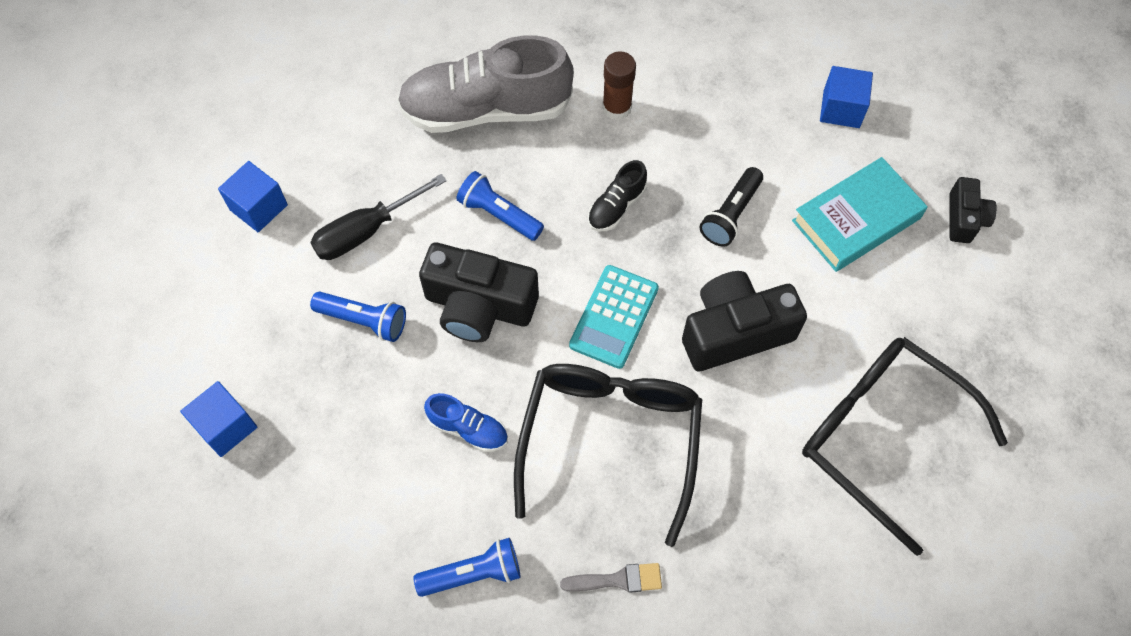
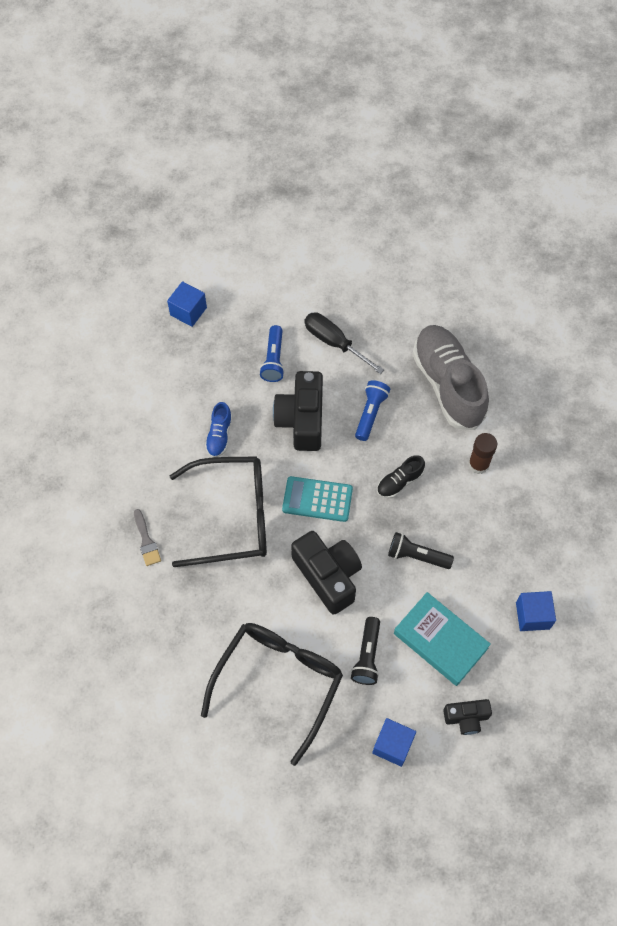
camera: 75 degrees right, 0 degrees up
blue cube [218,161,288,232] -> blue cube moved to [372,718,416,767]
blue flashlight [413,538,521,597] -> none
black shoe [588,160,647,231] -> black shoe turned 60 degrees counterclockwise [377,455,425,499]
none -> black flashlight [351,617,380,685]

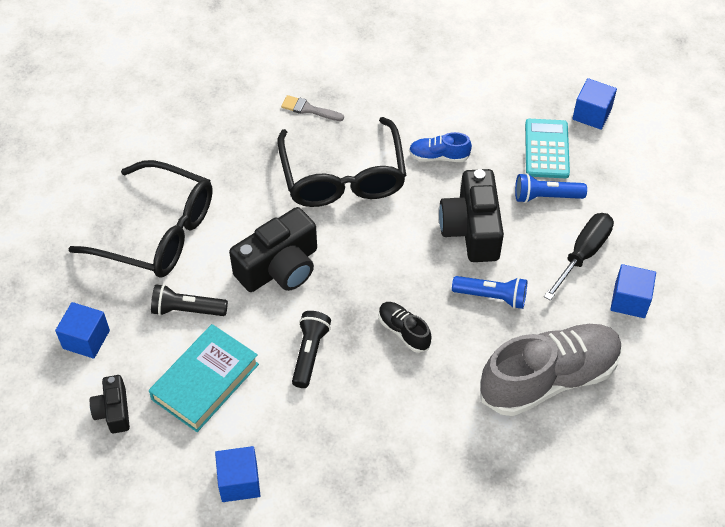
camera: 85 degrees right, 10 degrees down
grey brush [134,509,161,566] -> grey brush turned 45 degrees clockwise [281,95,344,121]
black camera [273,371,323,451] -> black camera turned 90 degrees counterclockwise [439,169,504,262]
turquoise calculator [282,476,353,522] -> turquoise calculator moved to [525,119,570,178]
brown glue stick [468,433,497,474] -> none
none -> blue cube [610,264,656,318]

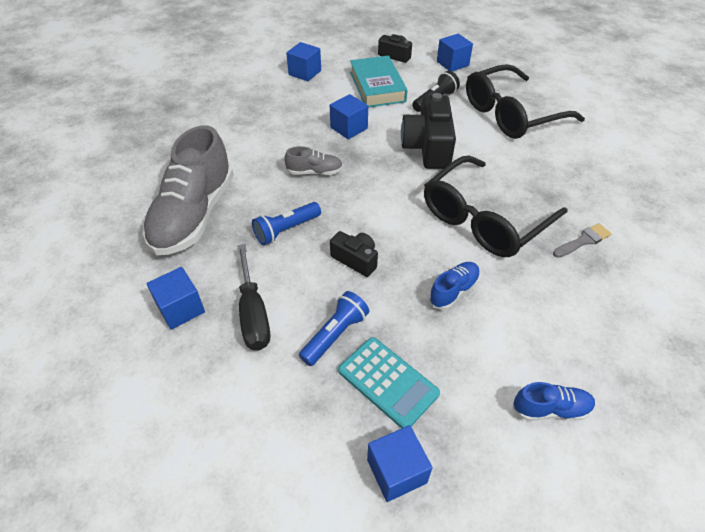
camera: 130 degrees right, 5 degrees down
black glasses [277,117,406,207] -> black glasses turned 75 degrees counterclockwise [424,155,567,257]
black flashlight [292,311,331,388] -> blue cube [330,94,368,139]
black shoe [379,302,432,353] -> grey shoe [284,146,343,175]
black camera [439,169,504,262] -> black camera [330,231,378,277], size x0.55
none -> blue shoe [512,382,595,421]

